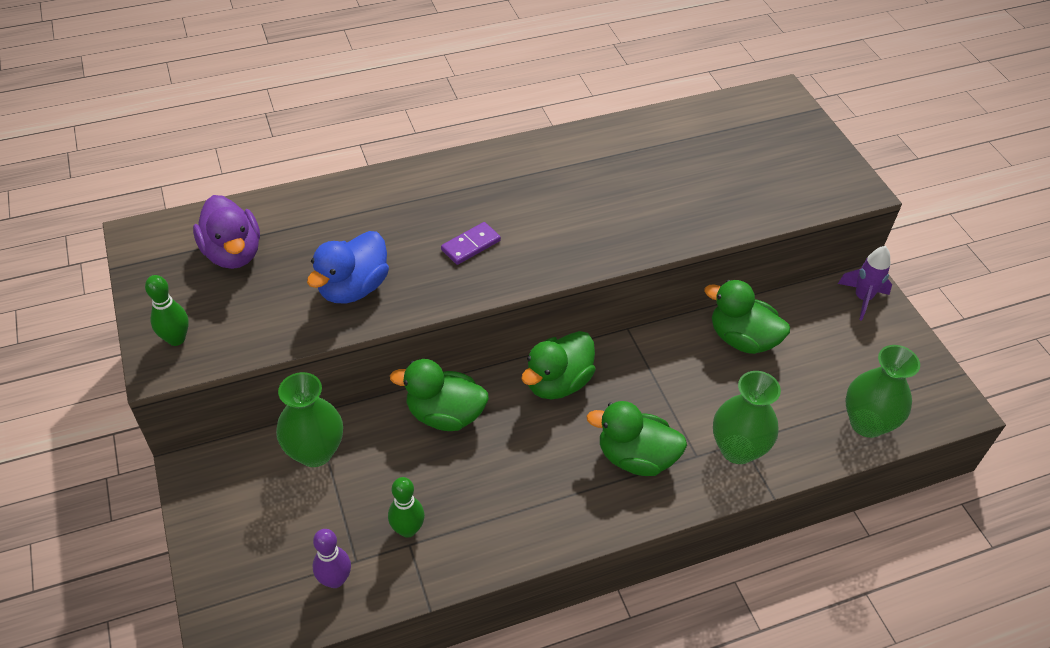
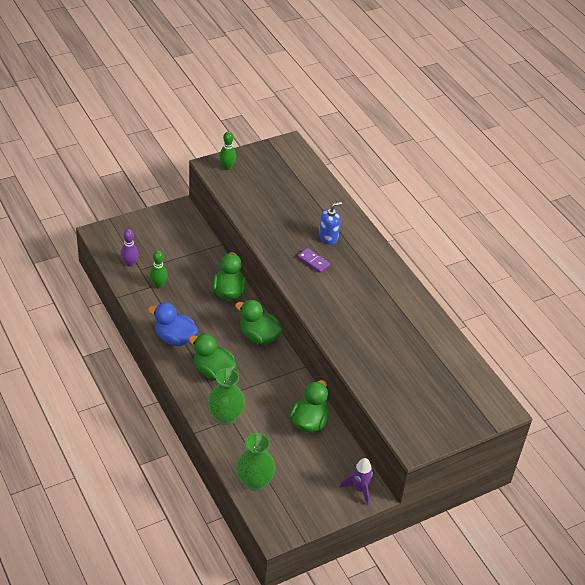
camera: 80 degrees right, 5 degrees down
purple duck [193,195,260,269] -> none
green vase [276,372,343,467] -> none
blue duck [307,231,389,303] -> blue duck moved to [148,303,198,346]
green duck [586,401,687,476] -> green duck turned 60 degrees counterclockwise [189,334,236,380]
none -> blue soap dispenser [319,202,342,244]

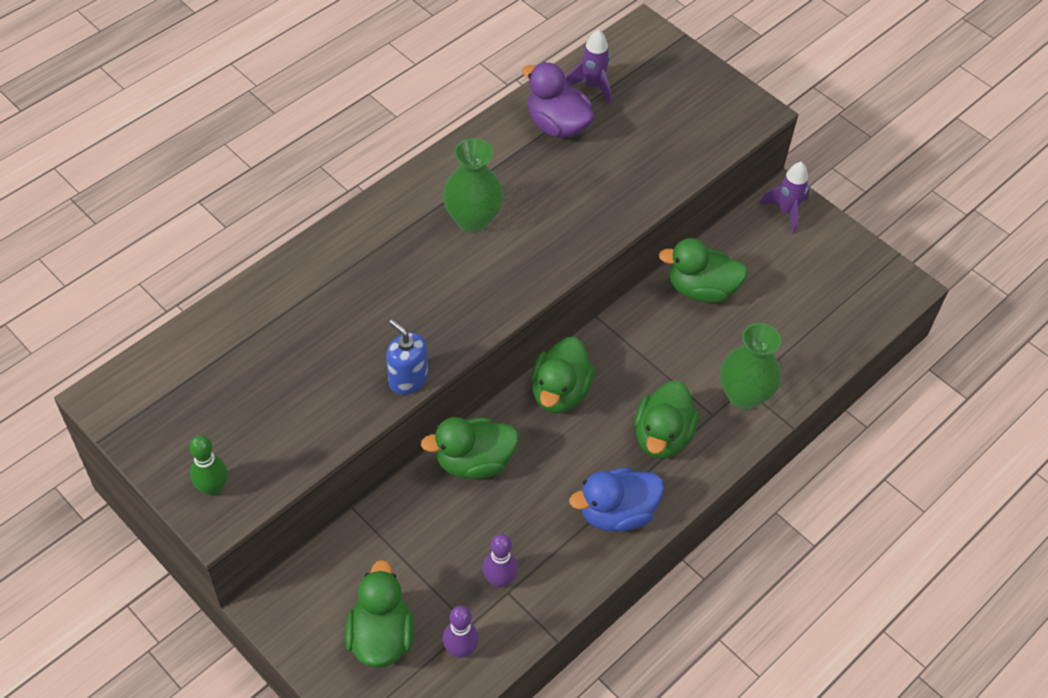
camera: 105 degrees left, 10 degrees up
blue duck [148,303,198,346] -> blue duck turned 60 degrees clockwise [569,468,664,532]
green bowling pin [150,251,168,288] -> purple bowling pin [483,534,518,588]
green vase [236,433,275,491] -> green vase moved to [443,138,504,233]
purple domino [297,248,331,273] -> none
blue soap dispenser [319,202,342,244] -> blue soap dispenser moved to [386,319,428,395]
none -> green duck [345,560,414,668]
none -> purple duck [522,62,594,138]
none -> purple rocket [565,30,611,104]

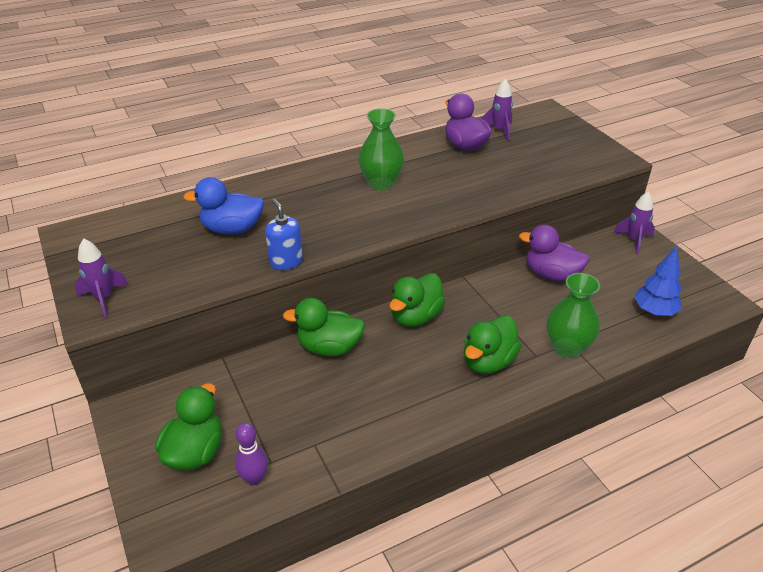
camera: 20 degrees right, 15 degrees down
green bowling pin [189,435,228,496] -> purple rocket [75,238,129,317]
purple bowling pin [483,534,518,588] -> none
blue duck [569,468,664,532] -> blue duck moved to [183,177,264,235]
green duck [658,238,748,303] -> purple duck [519,225,590,281]
none -> blue tree [634,246,682,316]

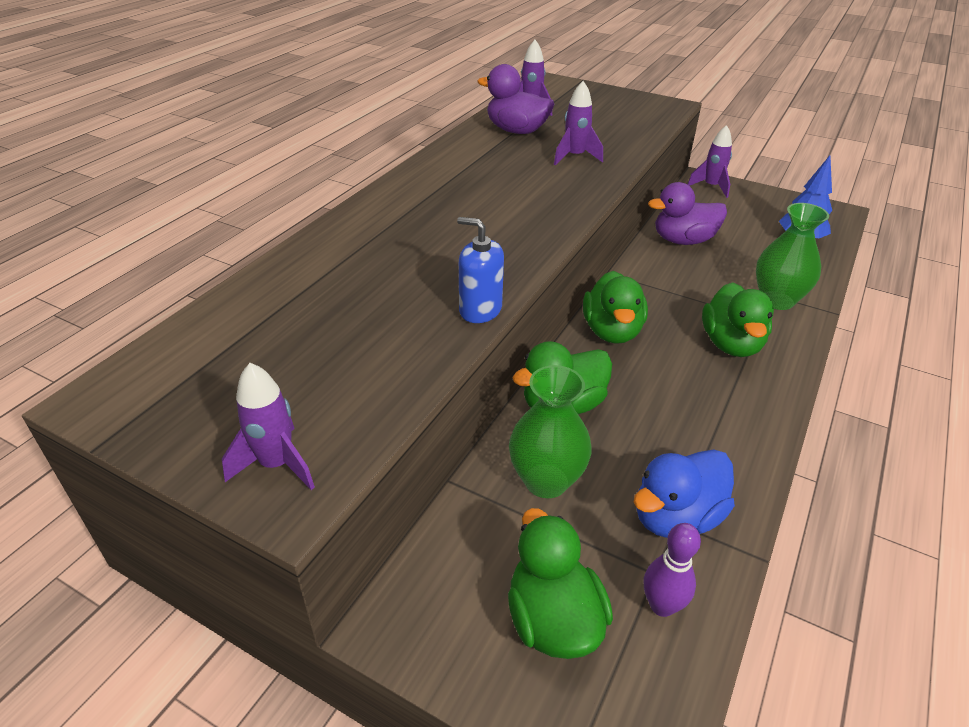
camera: 35 degrees left, 0 degrees up
blue duck [183,177,264,235] -> blue duck moved to [634,449,735,538]
green vase [358,108,404,190] -> green vase moved to [509,365,592,498]
none -> purple rocket [554,81,603,166]

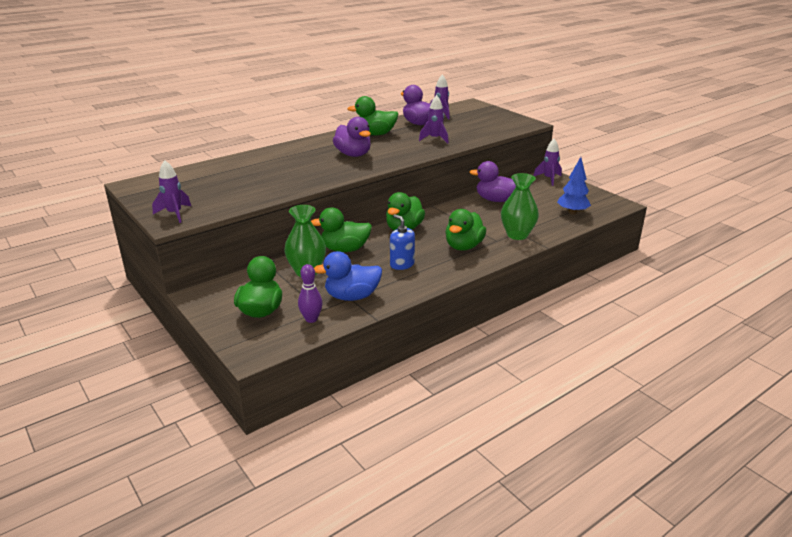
camera: 25 degrees right, 10 degrees down
blue soap dispenser [457,217,504,323] -> blue soap dispenser moved to [390,214,415,270]
none -> purple duck [333,117,371,157]
none -> green duck [347,96,398,135]

